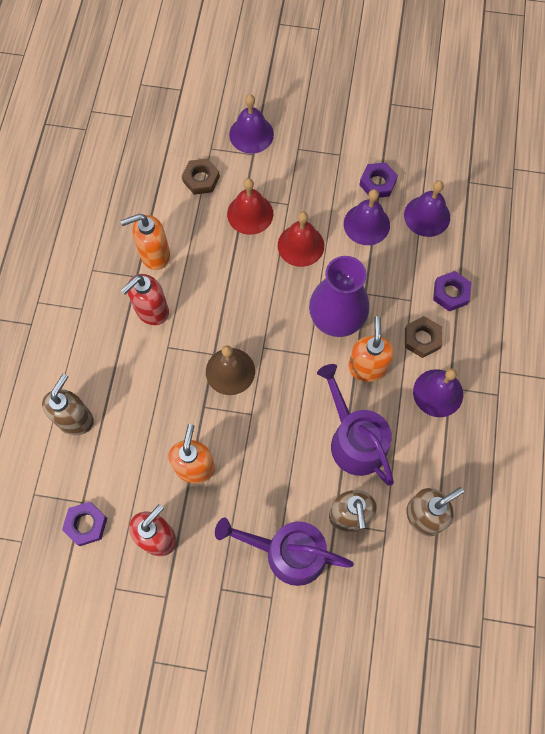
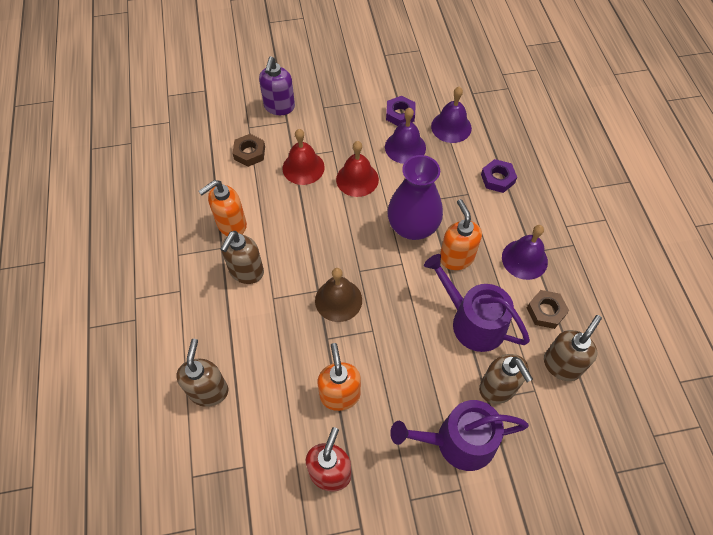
camera: 20 degrees left, 10 degrees down
purple nut [62,502,107,546] -> none
red soap dispenser [120,274,169,325] -> brown soap dispenser [220,231,264,284]
purple bell [229,94,274,154] -> purple soap dispenser [259,56,295,115]
brown nut [405,316,442,358] -> brown nut moved to [527,290,569,329]

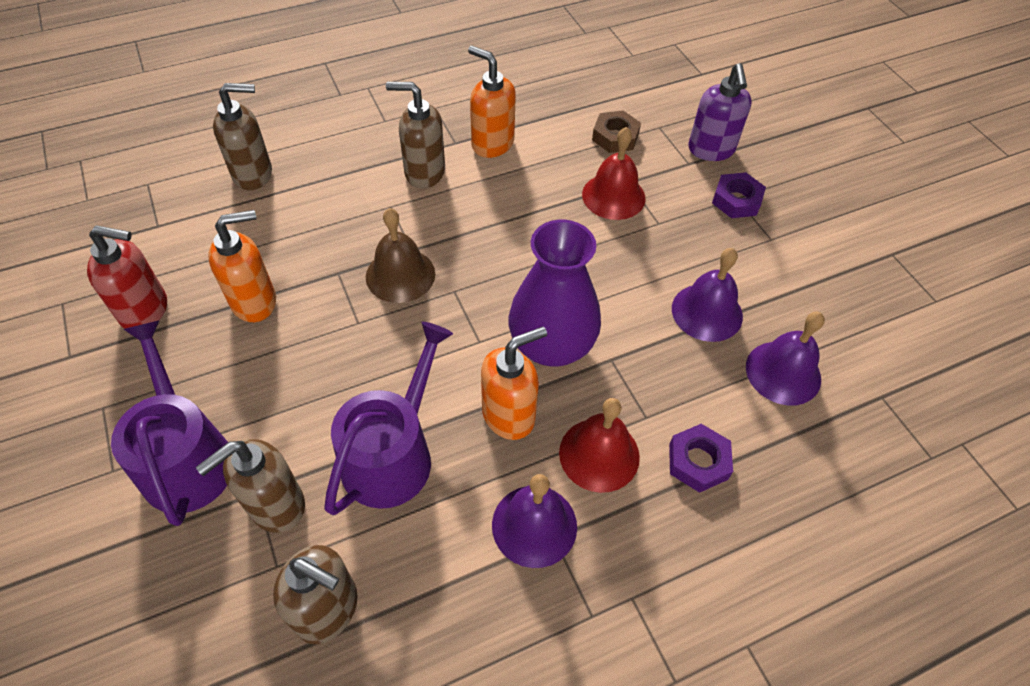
camera: 75 degrees right, 5 degrees down
purple soap dispenser [259,56,295,115] -> purple soap dispenser turned 90 degrees counterclockwise [688,63,752,161]
red bell [336,141,379,197] -> red bell moved to [559,398,640,493]
purple nut [386,96,416,126] -> purple nut moved to [712,172,766,218]
brown nut [527,290,569,329] -> none

